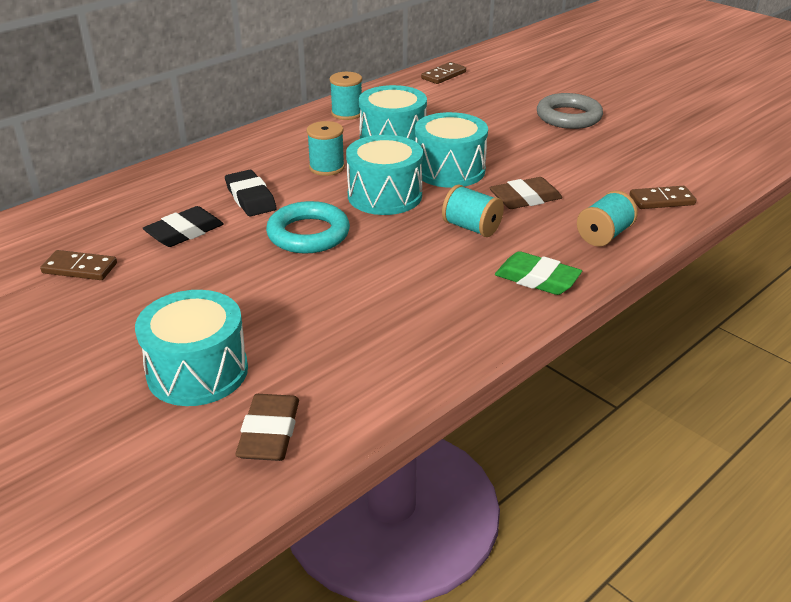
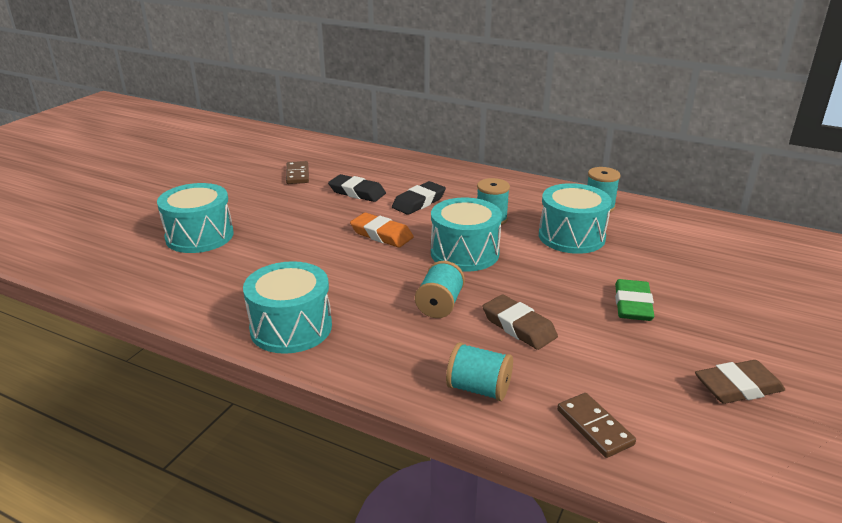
camera: 70 degrees right, 5 degrees down
brown eraser [235,394,299,461] -> brown eraser moved to [695,360,785,404]
turquoise ring [266,201,350,254] -> orange eraser [350,213,413,248]
turquoise drum [415,112,488,188] -> turquoise drum moved to [243,261,332,354]
brown domino [421,62,466,84] -> none
green eraser [495,251,582,295] -> green eraser moved to [615,279,654,321]
grey ring [537,93,603,129] -> none

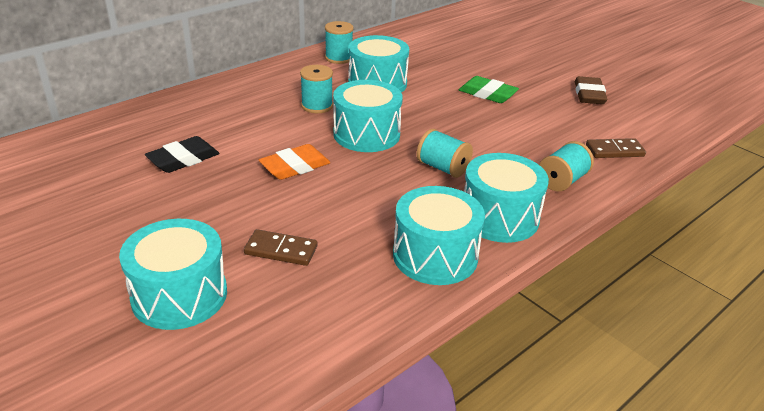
camera: 70 degrees left, 5 degrees up
brown domino [286,161,309,184] -> brown domino moved to [244,229,318,266]
black eraser [392,181,446,215] -> none
brown eraser [482,294,558,350] -> none
none -> turquoise drum [464,153,549,243]

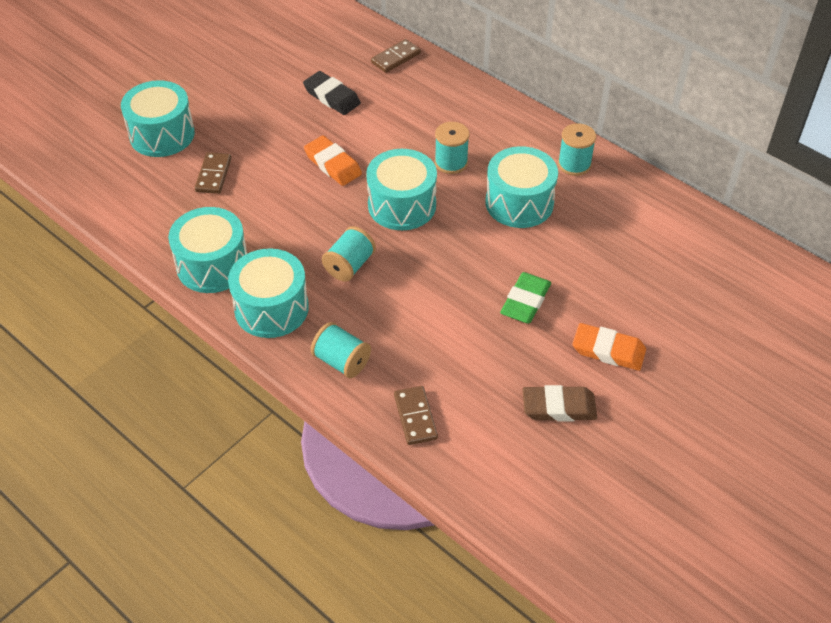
camera: 85 degrees right, 15 degrees up
none -> brown domino [371,39,421,73]
none -> orange eraser [572,323,646,371]

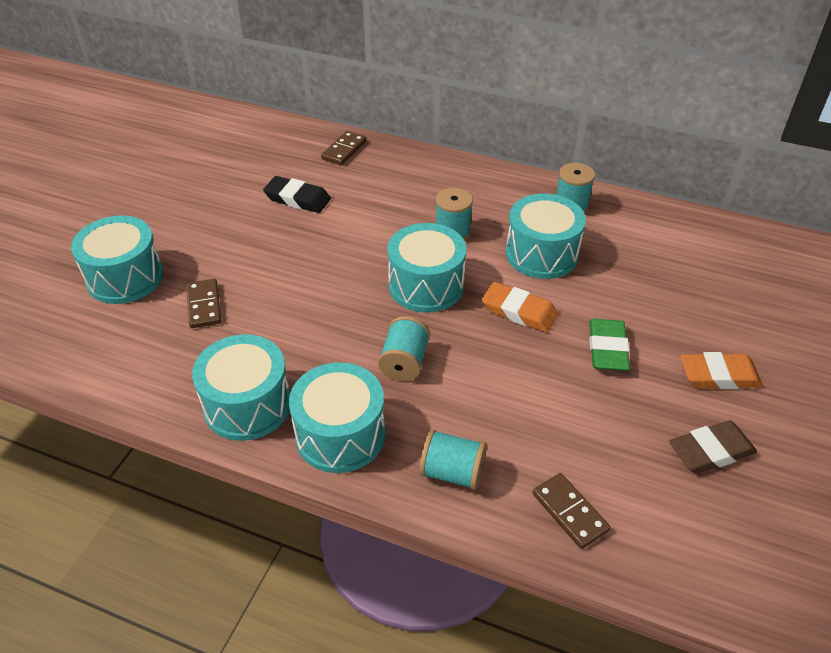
camera: 20 degrees left, 5 degrees down
orange eraser [304,135,362,186] -> orange eraser moved to [482,282,558,333]

